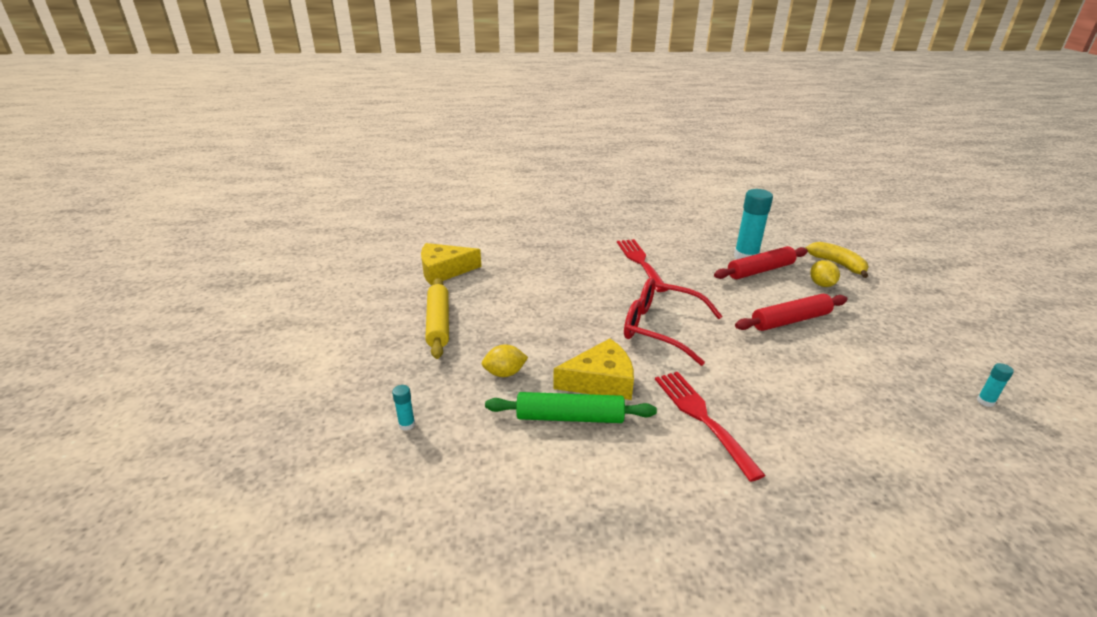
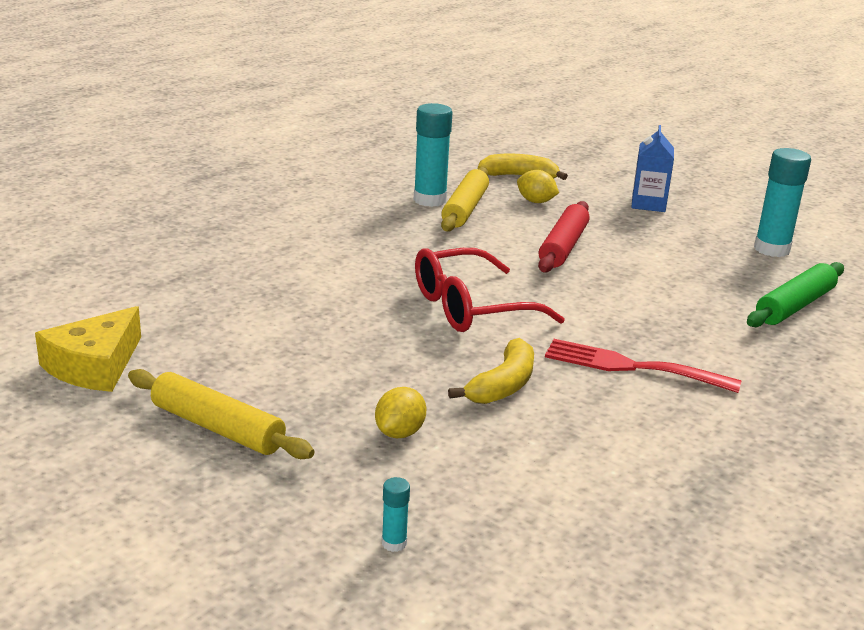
camera: 50 degrees left, 5 degrees down
green rolling pin [485,392,657,423] -> green rolling pin moved to [747,262,844,327]
yellow cheese [553,338,634,400] -> yellow banana [448,338,534,404]
red fork [617,239,669,292] -> none
red rolling pin [714,246,808,279] -> yellow rolling pin [441,167,489,232]
turquoise glue stick [977,363,1014,407] -> turquoise glue stick [754,148,811,257], size x2.23
none -> blue carton [631,125,674,212]

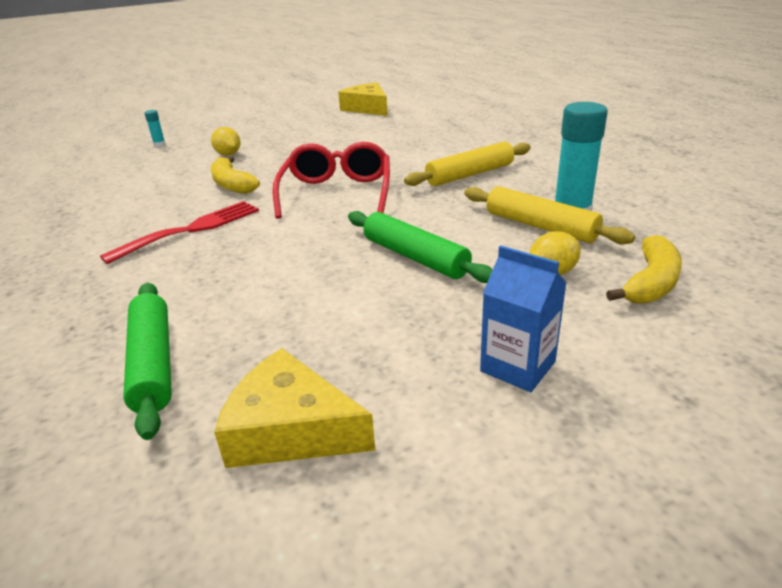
camera: 120 degrees right, 5 degrees up
yellow rolling pin [128,369,314,459] -> yellow rolling pin moved to [404,141,531,186]
red rolling pin [538,201,590,272] -> green rolling pin [348,211,493,283]
turquoise glue stick [754,148,811,257] -> yellow cheese [214,348,376,468]

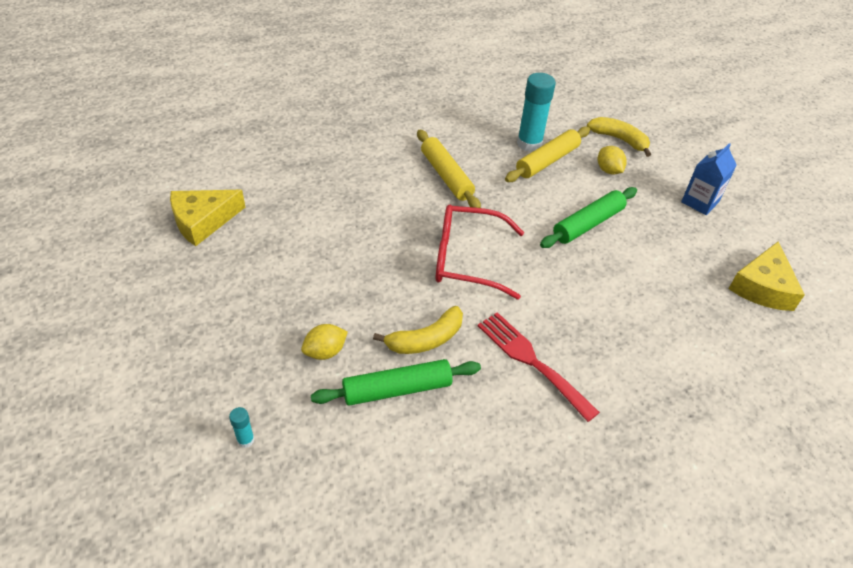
camera: 90 degrees left, 15 degrees up
green rolling pin [123,283,172,440] -> green rolling pin moved to [311,359,481,406]

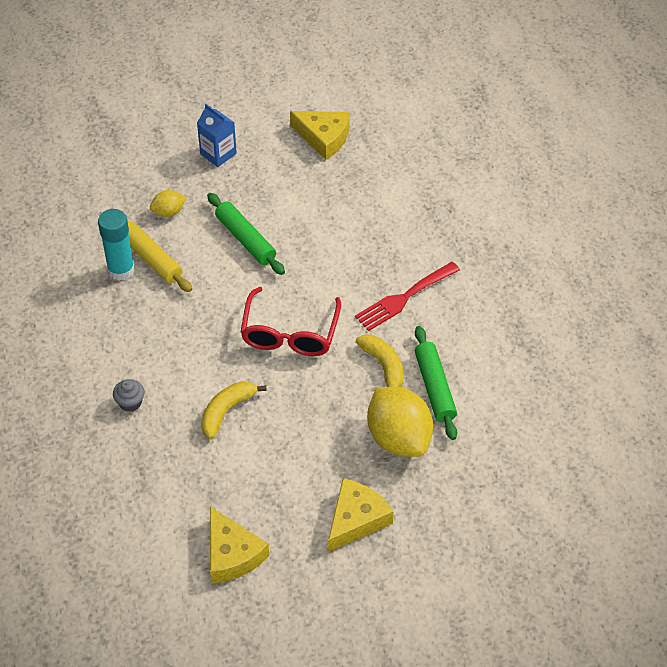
camera: 85 degrees left, 5 degrees up
turquoise glue stick [229,407,255,448] -> none
yellow lemon [301,324,348,360] -> yellow lemon [367,387,433,457], size x2.10
yellow rolling pin [417,130,481,208] -> none
yellow banana [587,117,651,157] -> yellow banana moved to [201,381,267,439]
none -> grey cupcake [113,379,145,412]
none -> yellow cheese [328,478,394,552]

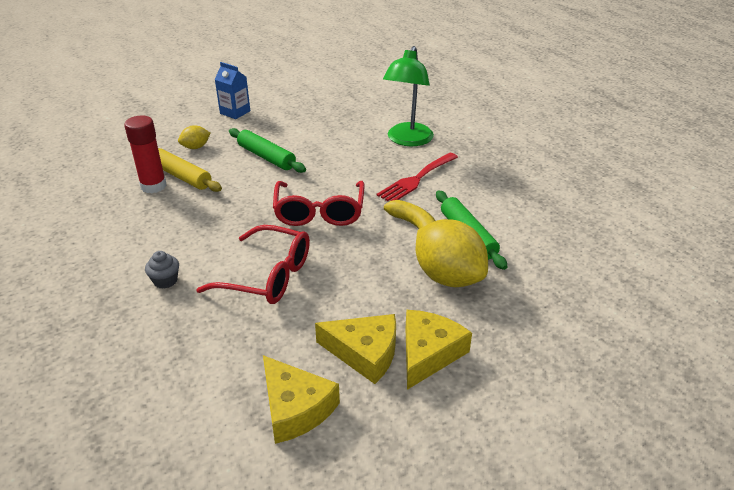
camera: 10 degrees left, 15 degrees down
turquoise glue stick [98,209,135,281] -> red glue stick [124,116,167,194]
yellow banana [201,381,267,439] -> red glasses [196,225,310,304]
yellow cheese [290,111,350,160] -> yellow cheese moved to [315,314,396,384]
none -> green lamp [383,46,434,146]

